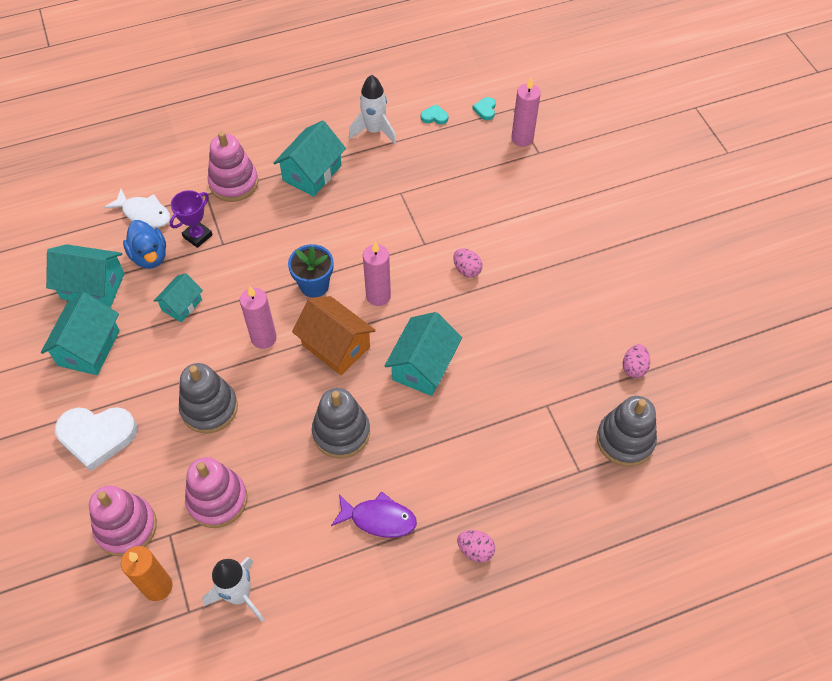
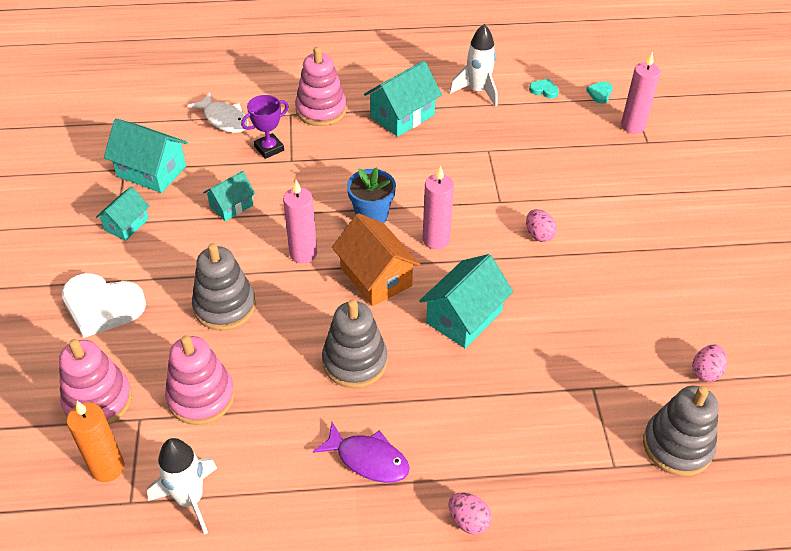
camera: 15 degrees right, 10 degrees down
turquoise house [41,292,120,375] -> turquoise house [96,187,149,241], size x0.61
blue duck [123,220,166,269] -> none

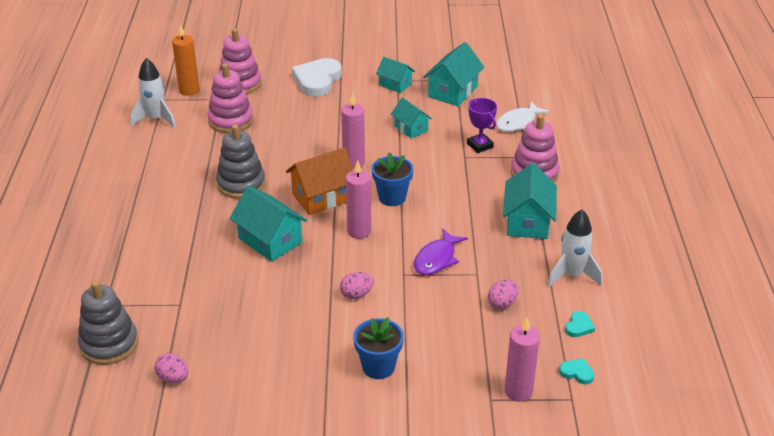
camera: 95 degrees right, 10 degrees down
grey stacking toy [192,243,256,330] -> none
purple fish [313,422,410,483] -> purple fish moved to [414,228,468,275]
turquoise house [364,61,442,137] -> turquoise house turned 45 degrees clockwise [503,163,557,239]
pink egg [448,493,492,535] -> pink egg moved to [488,280,519,309]
none -> blue flower pot [353,317,404,379]

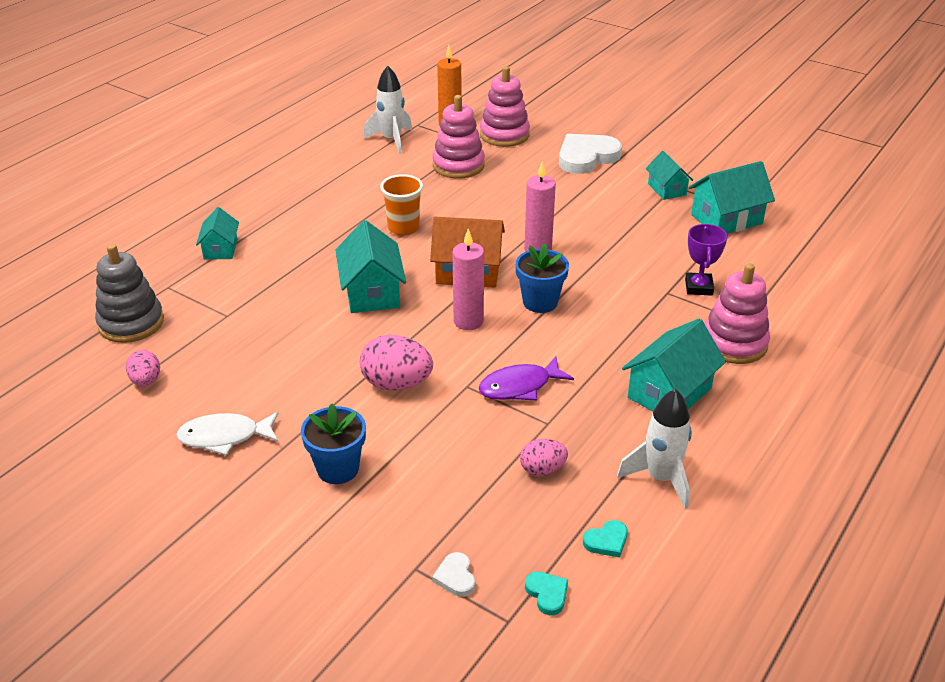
camera: 35 degrees right, 0 degrees up
grey stacking toy [216,125,266,199] -> orange cup [380,174,423,236]
pink egg [340,272,374,299] -> pink egg [360,335,433,390], size x1.68
turquoise house [391,97,432,138] -> turquoise house moved to [196,207,239,260]
white fish [496,101,550,132] -> white fish moved to [176,412,279,455]
pink candle [505,318,540,402] -> white heart [432,552,475,597]

